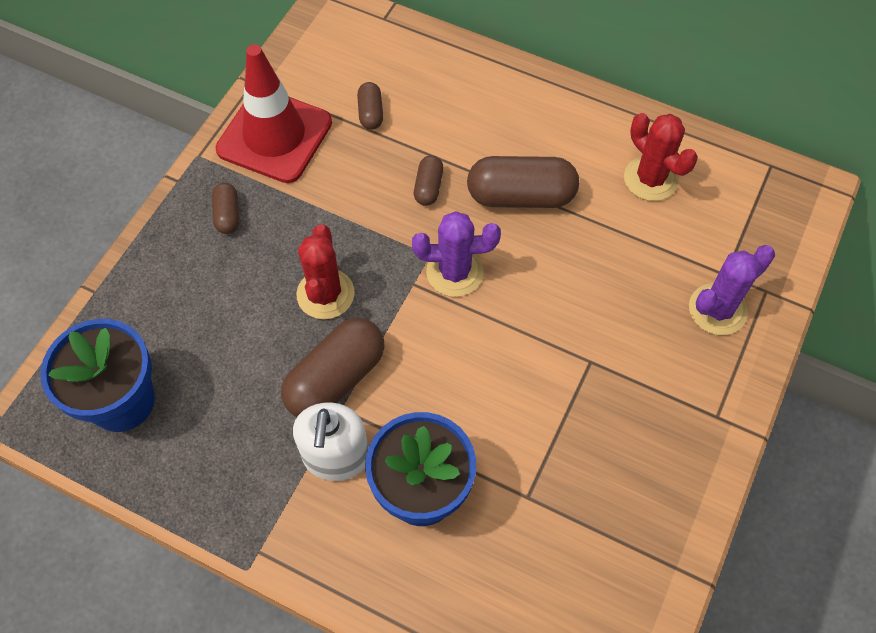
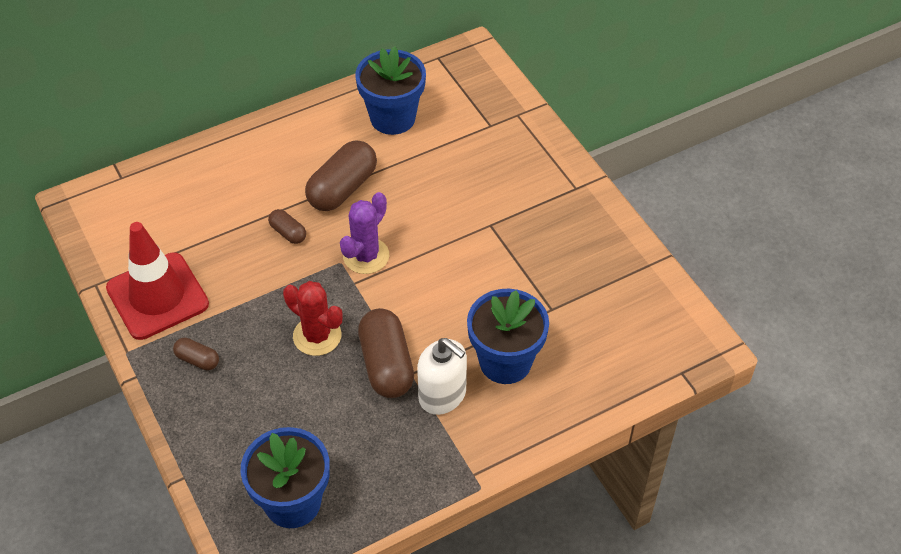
camera: 55 degrees left, 10 degrees down
brown capsule [357,82,383,130] -> none
red cactus [624,113,698,201] -> blue flower pot [355,46,426,135]
purple cactus [689,245,775,335] -> none

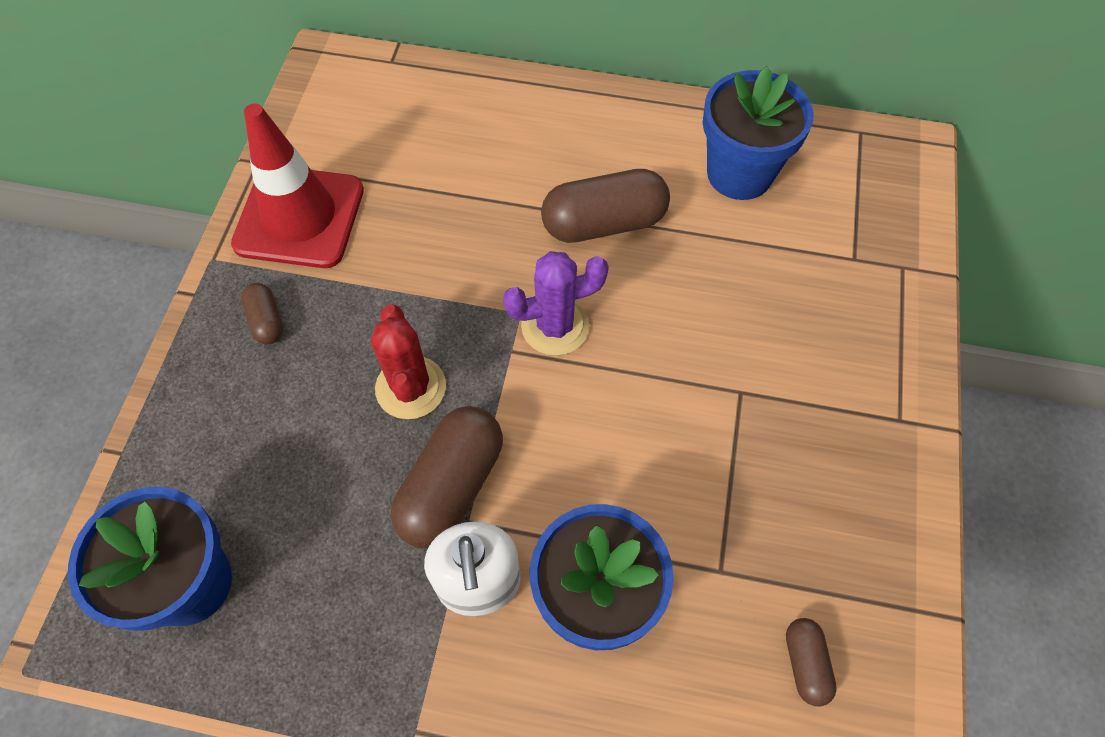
camera: 40 degrees right, 10 degrees up
brown capsule [268,209,306,244] -> brown capsule moved to [786,618,837,706]

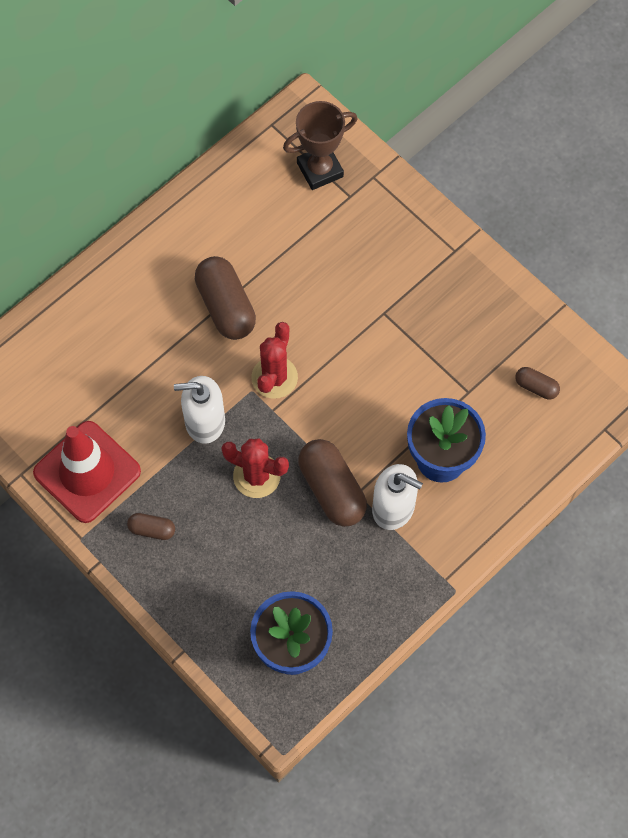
camera: 55 degrees left, 5 degrees up
purple cactus [503,251,609,356] -> red cactus [251,322,298,399]
brown capsule [541,169,670,243] -> brown capsule turned 45 degrees counterclockwise [195,256,256,340]
blue flower pot [703,66,814,200] -> none
none -> white soap dispenser [174,376,225,444]
none -> brown trophy [283,101,358,190]

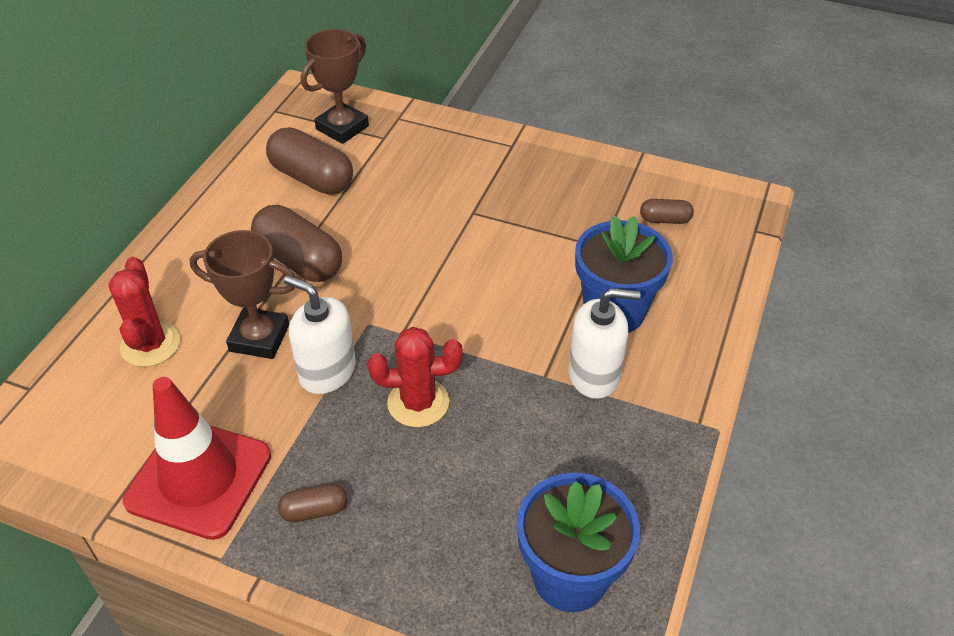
camera: 25 degrees left, 20 degrees down
white soap dispenser [174,376,225,444] -> white soap dispenser turned 60 degrees clockwise [284,276,356,394]
red cactus [251,322,298,399] -> red cactus moved to [109,257,180,367]
brown capsule [298,439,367,527] -> brown capsule moved to [266,127,353,195]
none -> brown trophy [189,230,295,359]

